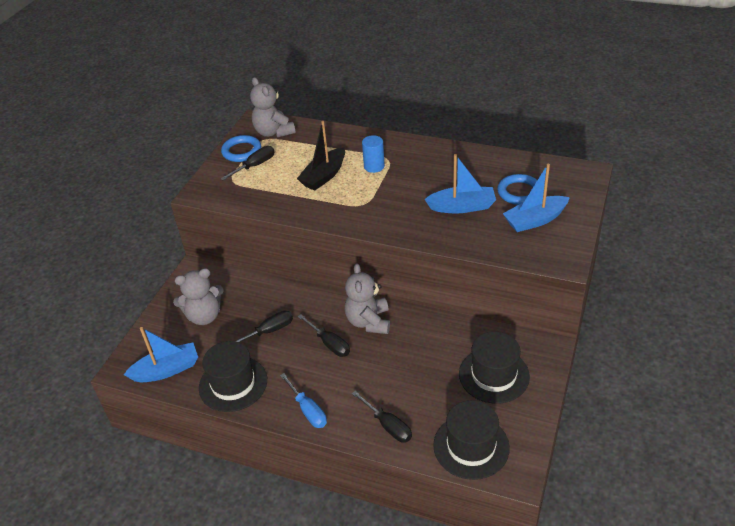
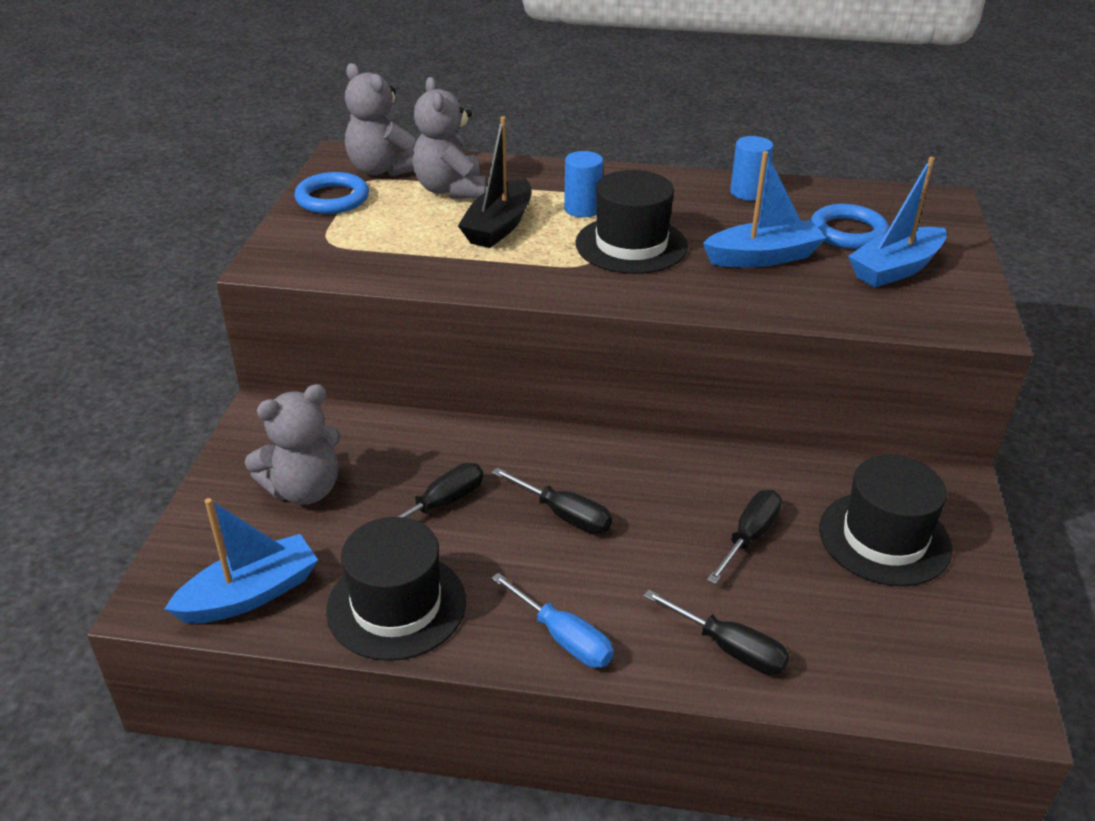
camera: 15 degrees left, 5 degrees down
black screwdriver [220,146,275,180] -> black screwdriver moved to [707,490,782,584]
grey teddy bear [345,263,390,334] -> grey teddy bear moved to [412,77,486,199]
black hat [433,400,510,480] -> black hat moved to [575,170,688,274]
none -> blue cylinder [730,136,773,201]

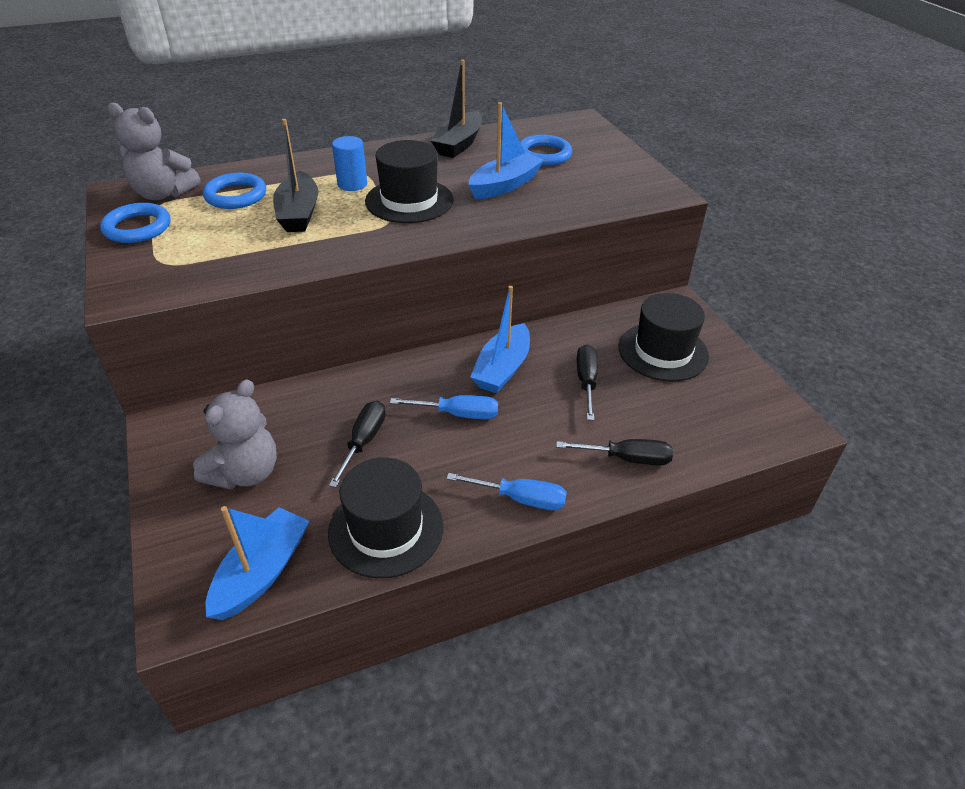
camera: 30 degrees left, 5 degrees up
grey teddy bear [412,77,486,199] -> blue ring [203,173,266,209]
black screwdriver [492,467,612,534] -> blue screwdriver [390,395,498,419]
blue cylinder [730,136,773,201] -> black boat [431,59,482,158]
blue boat [848,157,947,288] -> blue boat moved to [470,286,530,393]

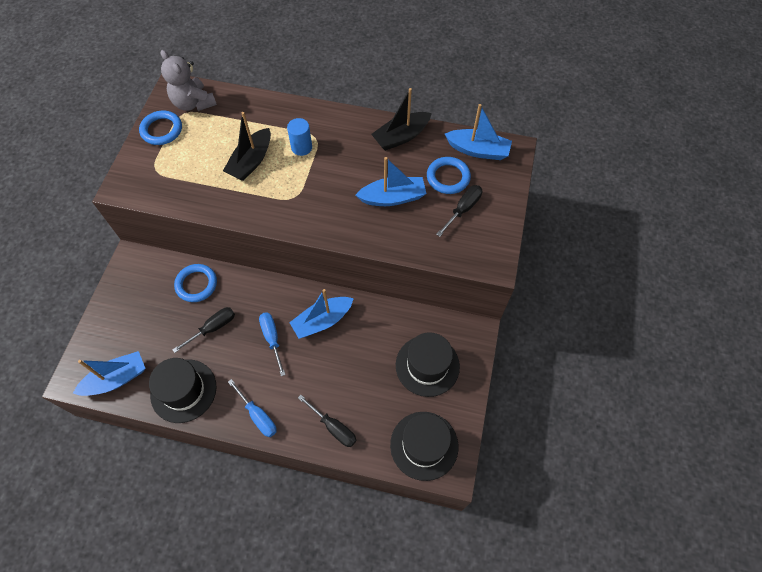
camera: 35 degrees right, 20 degrees up
grey teddy bear [193,379,277,490] -> none
blue ring [203,173,266,209] -> blue ring moved to [174,264,217,302]
black hat [365,140,454,223] -> black hat moved to [390,412,458,481]
blue screwdriver [390,395,498,419] -> blue screwdriver turned 150 degrees counterclockwise [259,312,286,376]
black screwdriver [577,345,598,420] -> black screwdriver moved to [436,185,482,237]
none -> blue boat [445,104,512,160]

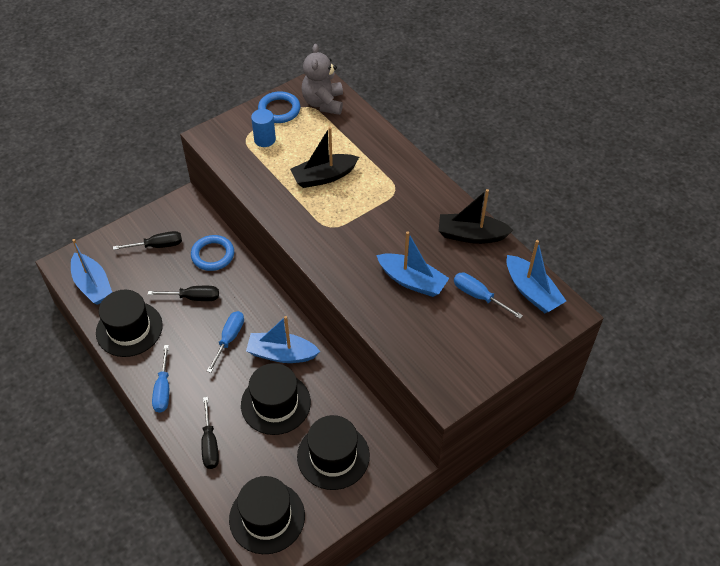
camera: 40 degrees right, 10 degrees down
blue boat [73,351,146,396] -> blue boat turned 45 degrees clockwise [71,239,112,305]
blue cylinder [287,118,312,156] -> blue cylinder moved to [251,109,276,147]
blue ring [427,157,471,194] -> blue screwdriver [454,273,523,319]
black screwdriver [436,185,482,237] -> black screwdriver moved to [113,231,182,250]
none -> black hat [241,363,311,435]

